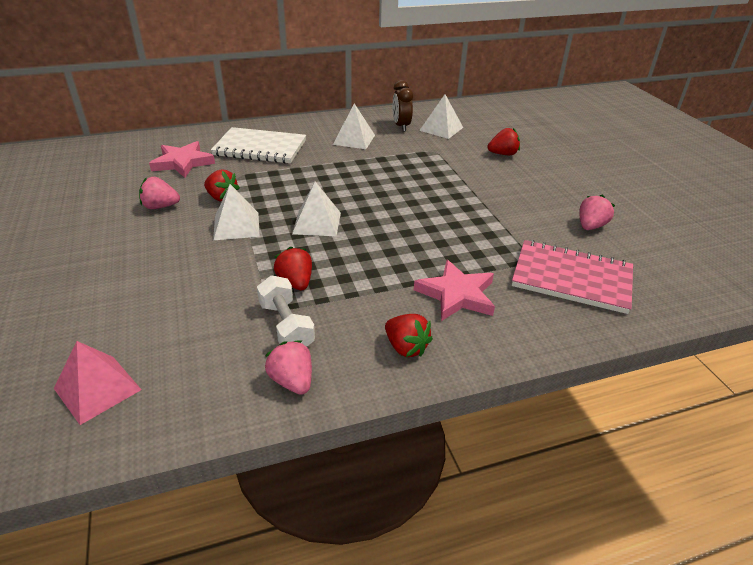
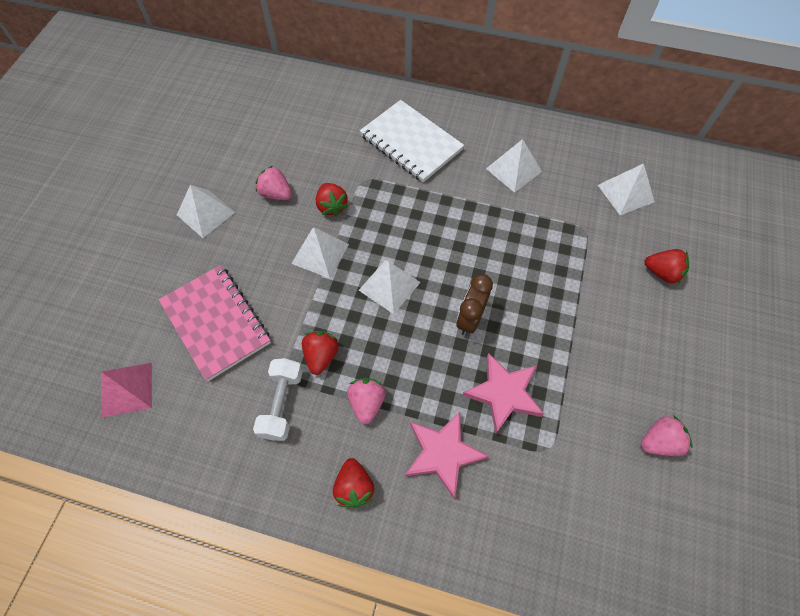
camera: 35 degrees right, 25 degrees up
pink star [149,141,215,177] -> pink star moved to [462,353,544,433]
pink strawberry [265,340,312,395] -> pink strawberry moved to [347,378,386,425]
brown clock [393,80,413,132] -> brown clock moved to [456,274,493,336]
pink notebook [512,240,633,314] -> pink notebook moved to [159,265,271,381]
none -> white pyramid [177,185,235,238]

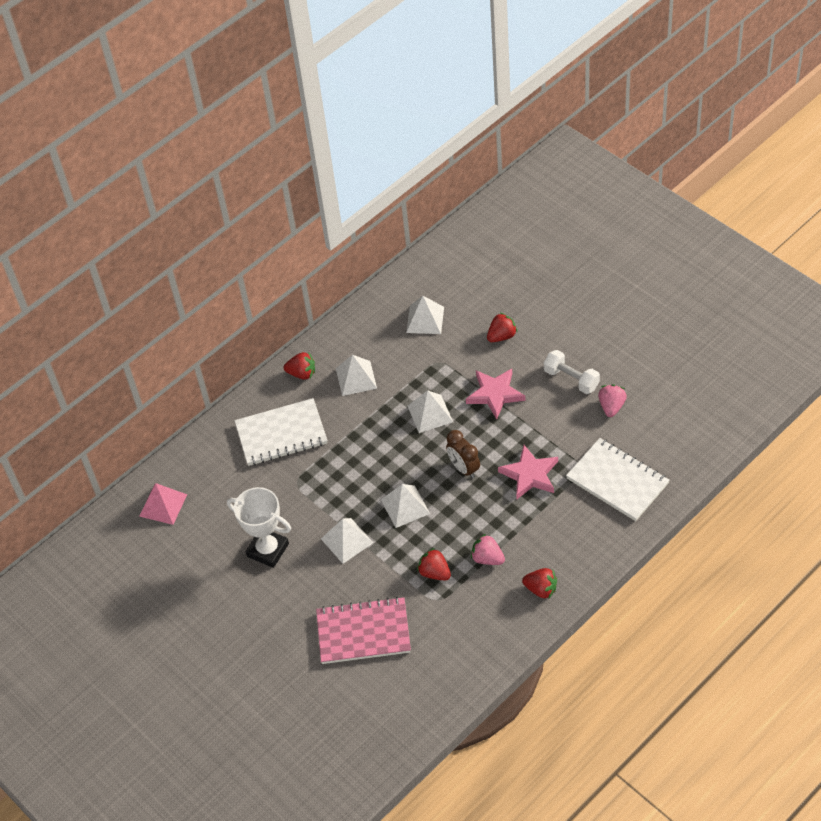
camera: 55 degrees left, 10 degrees down
pink pyramid [101,363,152,418] -> pink pyramid moved to [139,483,187,525]
white pyramid [177,185,235,238] -> white pyramid moved to [408,390,453,433]
white dumbbell [253,358,303,441] -> white dumbbell moved to [544,350,600,394]
pink strawberry [255,166,292,200] -> white trophy [227,487,291,568]
red strawberry [316,183,348,217] -> red strawberry moved to [284,352,315,380]
pink star [405,412,489,498] -> pink star moved to [466,369,525,420]
none -> white notebook [566,438,670,521]

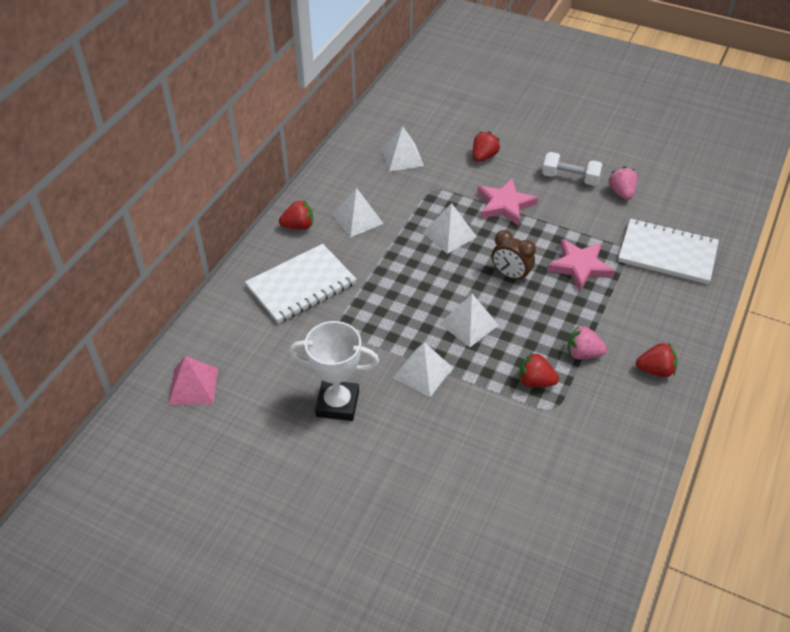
camera: 25 degrees left, 5 degrees down
pink notebook [316,597,411,664] -> none

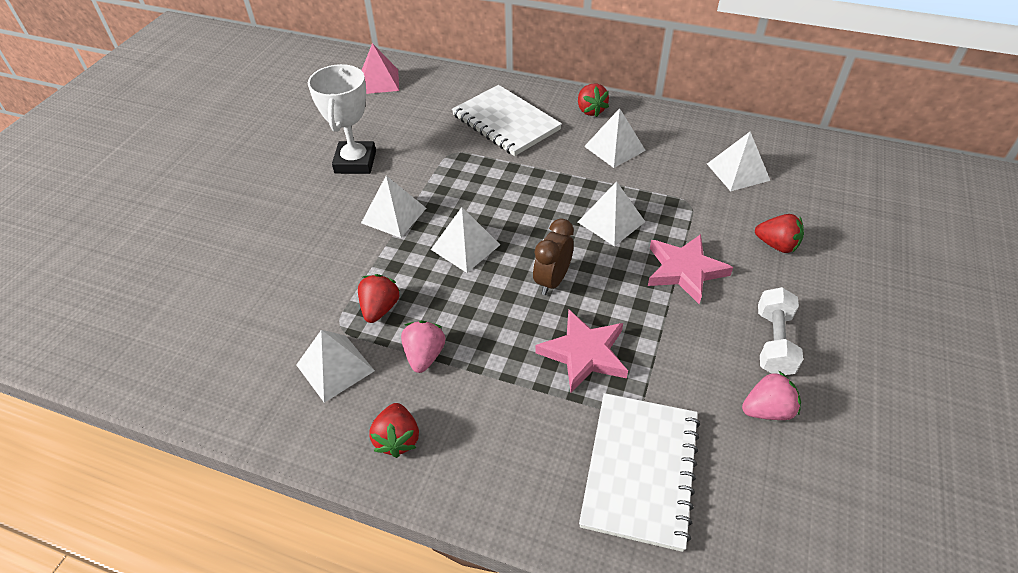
camera: 85 degrees right, 0 degrees up
none -> white pyramid [296,330,375,403]

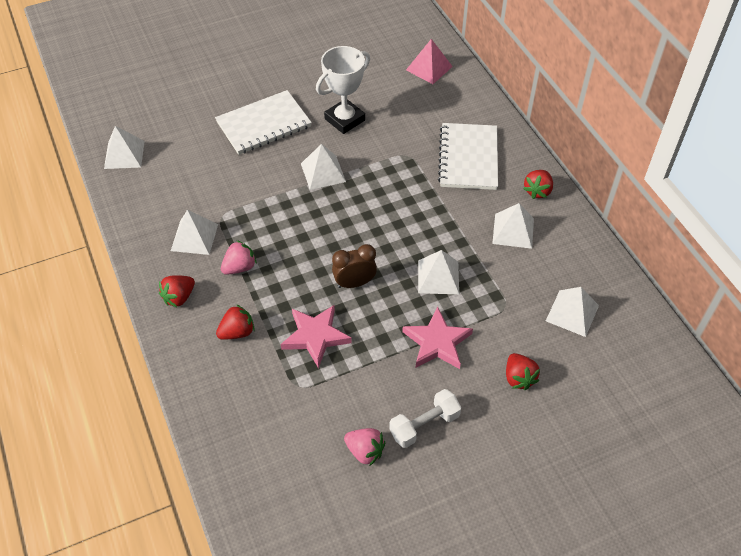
camera: 45 degrees right, 5 degrees up
red strawberry [358,274,400,323] -> red strawberry moved to [216,304,255,340]
white pyramid [431,207,500,273] -> white pyramid moved to [104,126,145,169]
white notebook [579,393,700,552] -> white notebook moved to [215,90,312,155]

